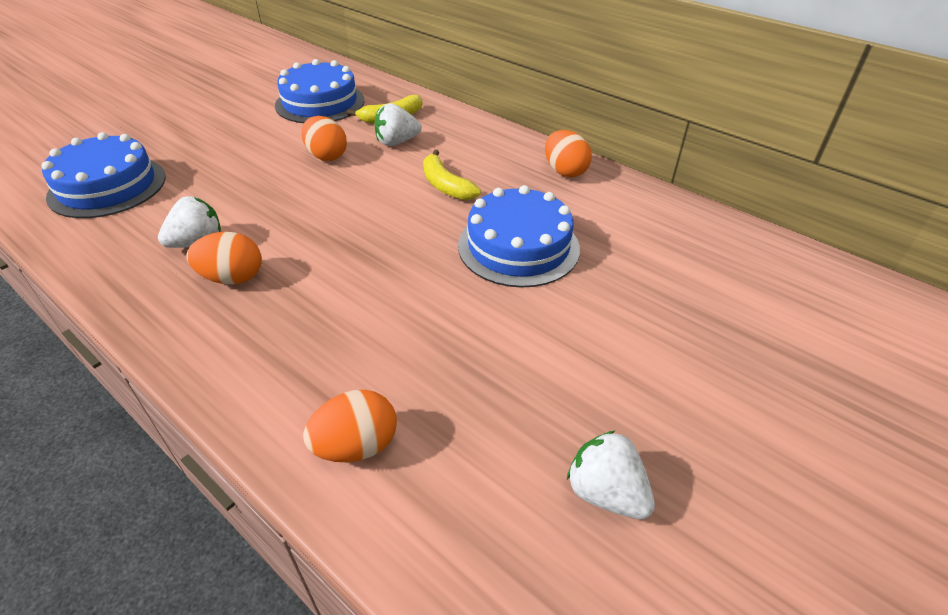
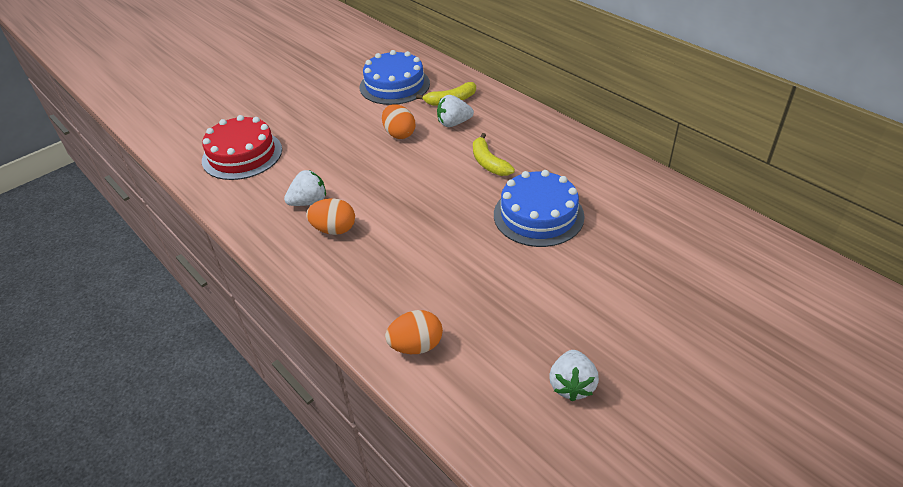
camera: 10 degrees right, 0 degrees up
blue cake [41,132,166,218] -> red cake [202,115,282,180]
orange egg [545,130,592,177] -> none
white strawberry [567,431,655,520] -> white strawberry turned 135 degrees counterclockwise [549,350,599,402]

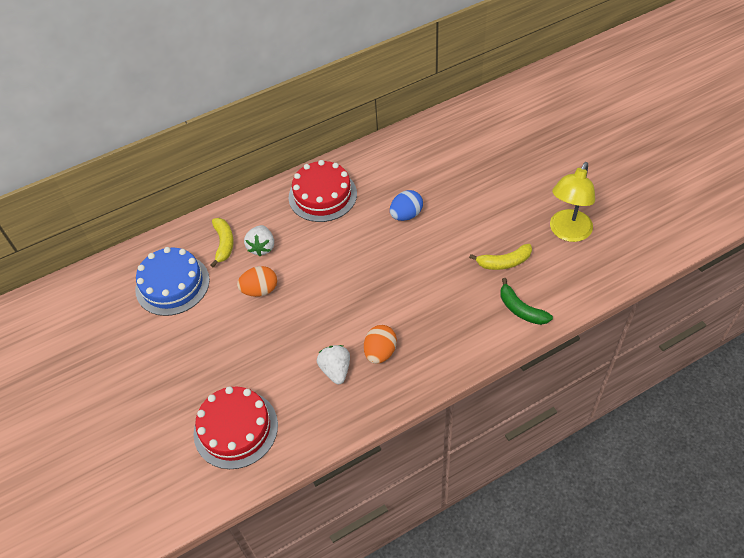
camera: 75 degrees left, 10 degrees up
orange egg [385,310,443,354] -> green banana [500,278,553,325]
yellow banana [473,133,515,176] -> yellow banana moved to [469,244,532,270]
blue cake [494,170,585,247] -> blue egg [390,190,423,221]
white strawberry [549,350,599,402] -> yellow lamp [550,162,595,242]
none -> red cake [289,160,357,222]

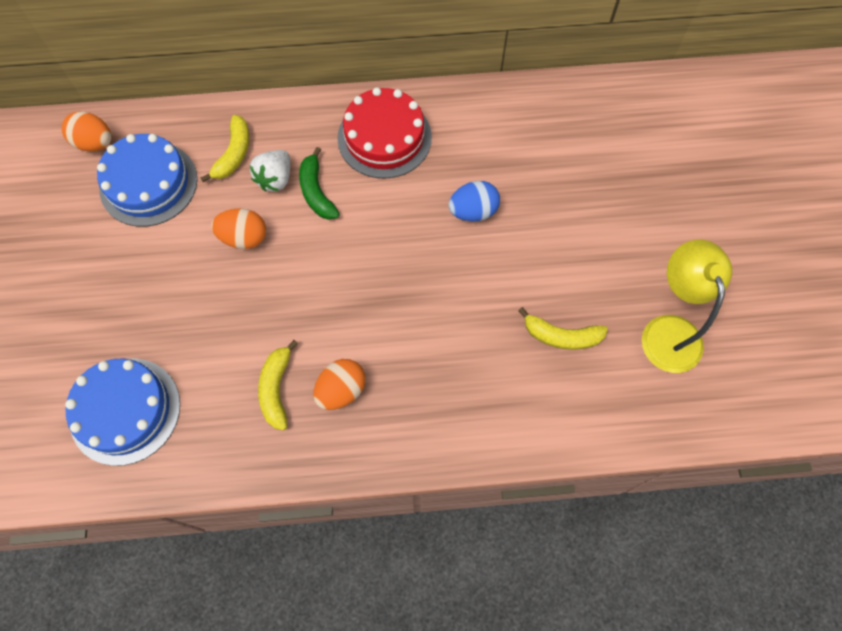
camera: 20 degrees right, 15 degrees up
red cake [193,386,278,469] -> blue cake [65,358,180,466]
white strawberry [317,345,350,384] -> yellow banana [258,340,298,430]
green banana [500,278,553,325] -> green banana moved to [299,147,340,220]
yellow lamp [550,162,595,242] -> yellow lamp turned 120 degrees clockwise [642,240,732,373]
none -> orange egg [62,111,112,152]

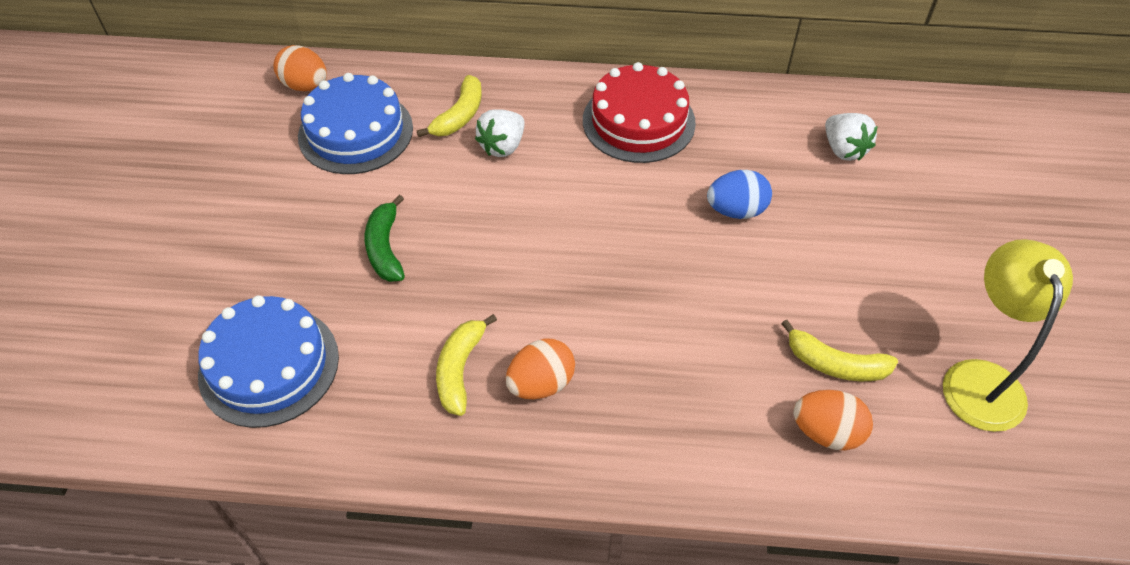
camera: 10 degrees right, 15 degrees down
orange egg [211,208,266,249] -> orange egg moved to [793,390,873,451]
green banana [299,147,340,220] -> green banana moved to [365,195,405,282]
none -> white strawberry [825,113,878,161]

